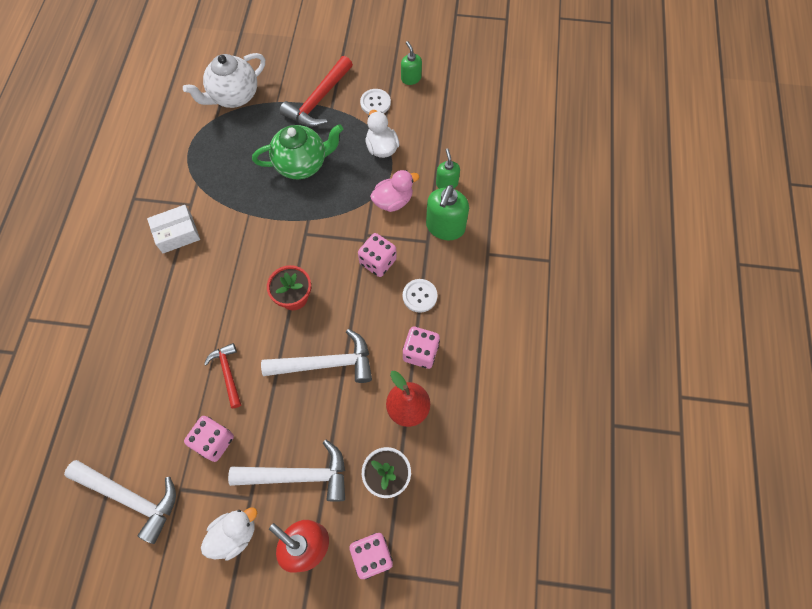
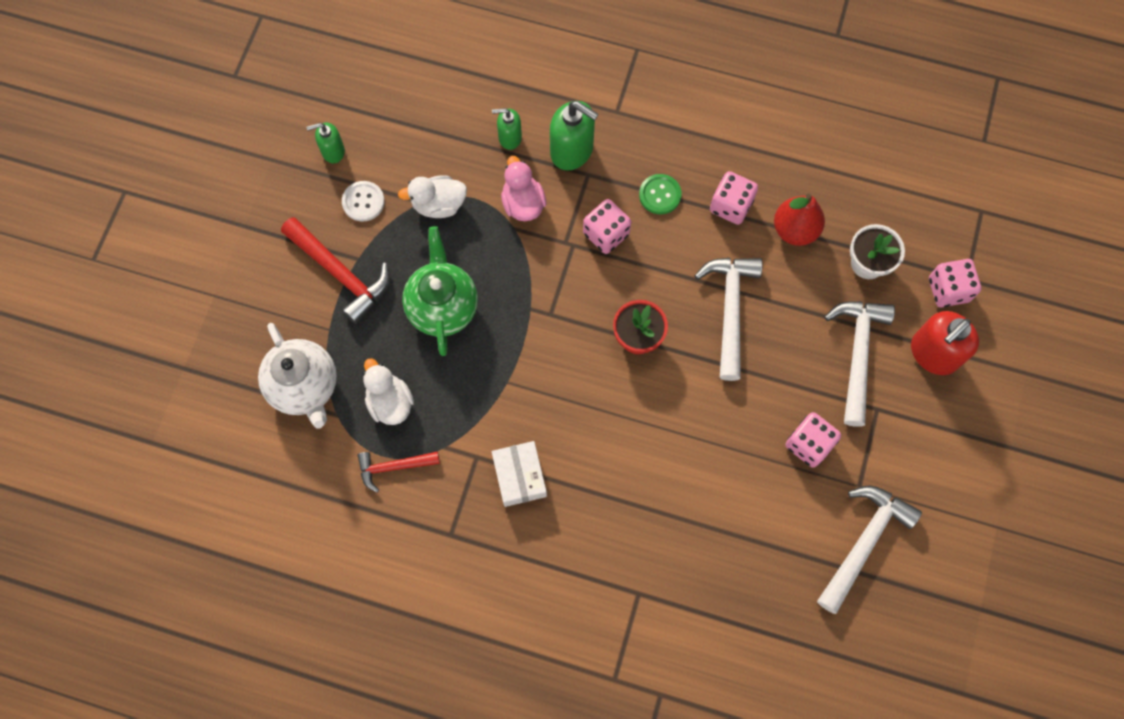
camera: 80 degrees left, 5 degrees up
white duck [201,507,257,561] -> white duck moved to [363,358,414,425]
red hammer [204,343,241,408] -> red hammer moved to [358,451,440,492]
white button [403,279,438,313] -> green button [639,174,682,214]

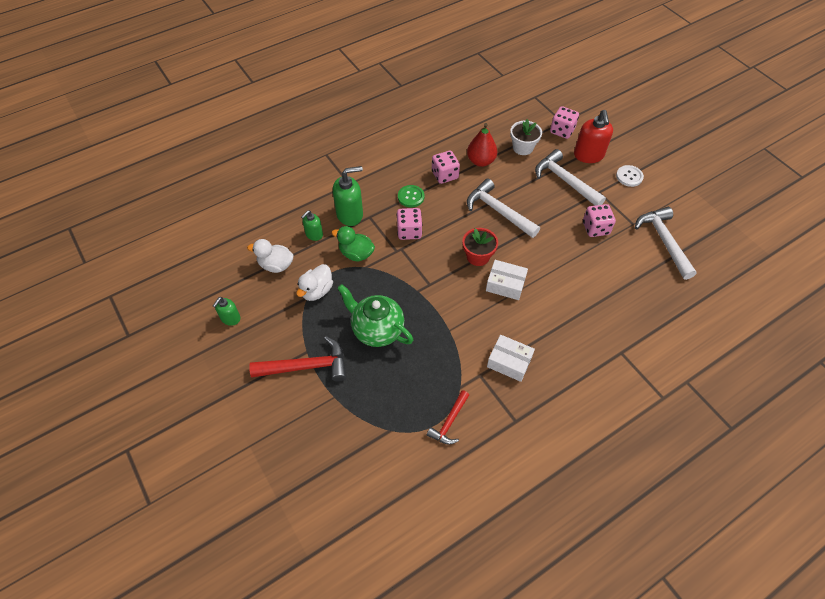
camera: 50 degrees left, 15 degrees down
white teapot [258,323,337,429] -> none
white button [342,181,385,221] -> white button moved to [616,165,644,187]
white duck [363,358,414,425] -> white duck moved to [247,239,294,273]
pink duck [501,156,546,221] -> green duck [332,226,375,261]
none -> white box [486,260,528,300]

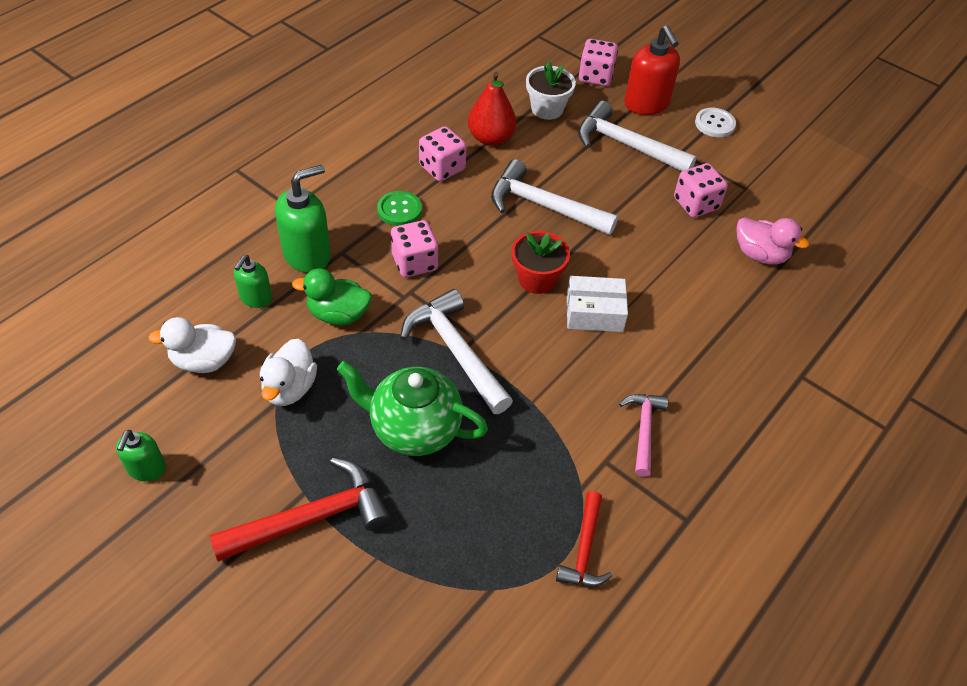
camera: 20 degrees left, 5 degrees down
white box [487,335,535,382] -> pink hammer [619,394,668,477]
white hammer [635,207,697,280] -> white hammer moved to [400,289,513,414]
none -> pink duck [737,217,809,265]

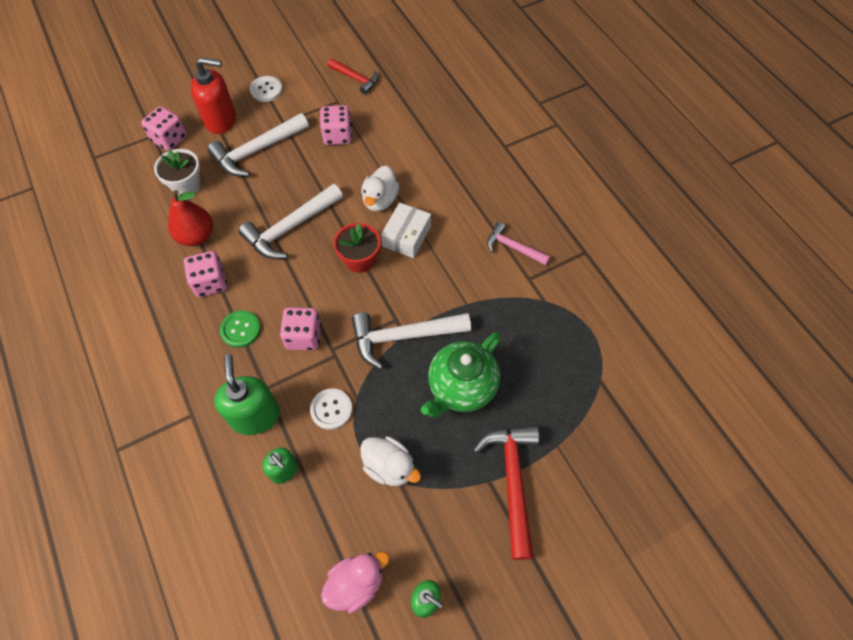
camera: 65 degrees left, 10 degrees up
white duck [148,317,236,373] -> white duck moved to [361,165,399,211]
green duck [292,268,372,326] -> white button [310,388,352,430]
red hammer [556,491,612,587] -> red hammer moved to [328,59,378,94]
pink duck [737,217,809,265] -> pink duck moved to [321,552,390,613]

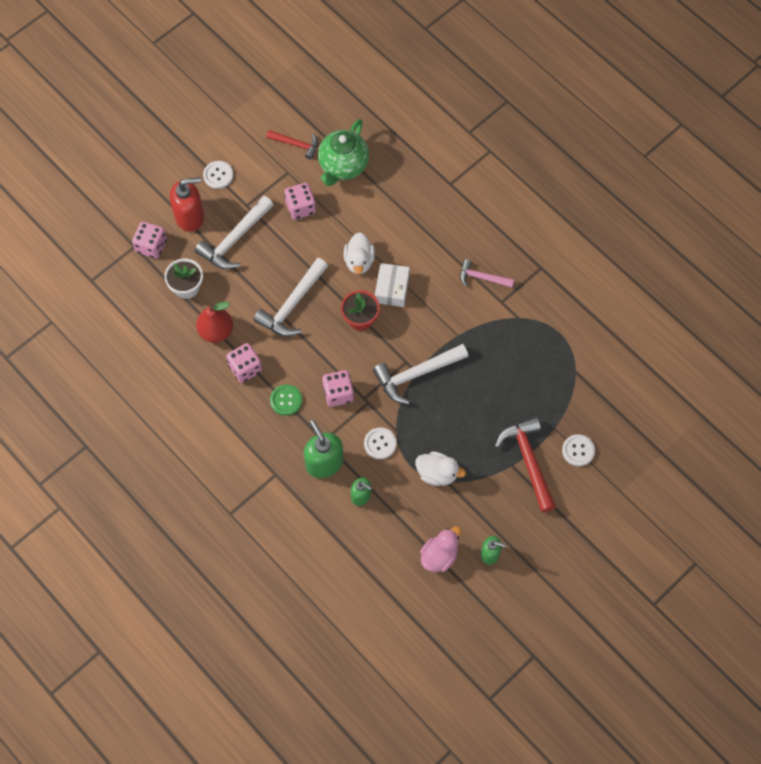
camera: 15 degrees left, 5 degrees up
green teapot [421,332,501,417] -> green teapot moved to [318,119,369,186]
none -> white button [562,434,595,466]

